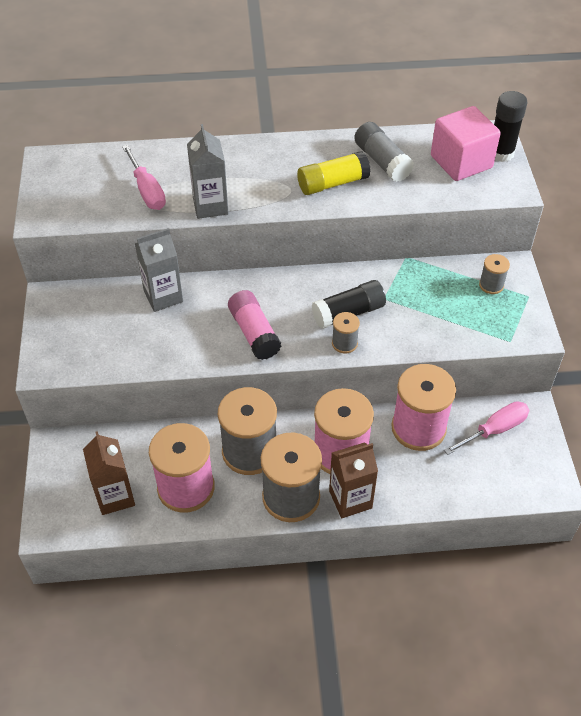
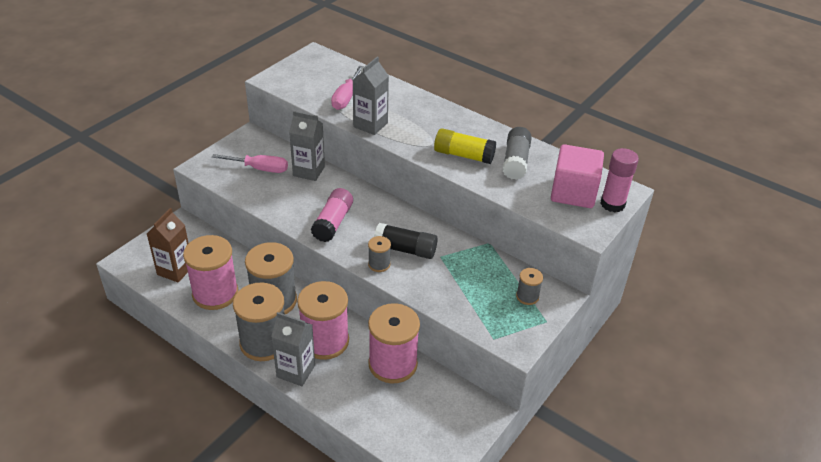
camera: 40 degrees right, 10 degrees down
brown carton [329,443,378,518] -> grey carton [271,312,315,386]
pink screwdriver [444,401,529,455] -> pink screwdriver moved to [212,154,288,173]
black glue stick [494,91,527,162] -> pink glue stick [600,148,639,213]

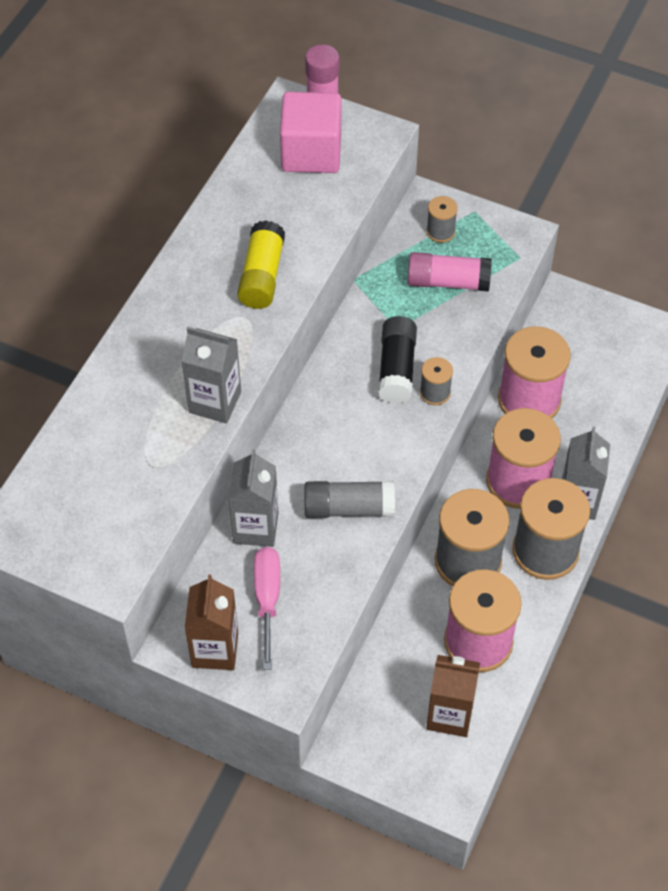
camera: 100 degrees left, 15 degrees up
pink glue stick [311,188,353,242] -> pink glue stick moved to [407,252,492,292]
pink screwdriver [331,66,364,110] -> none
grey glue stick [503,127,532,180] -> grey glue stick moved to [304,481,395,518]
none -> brown carton [185,574,238,670]

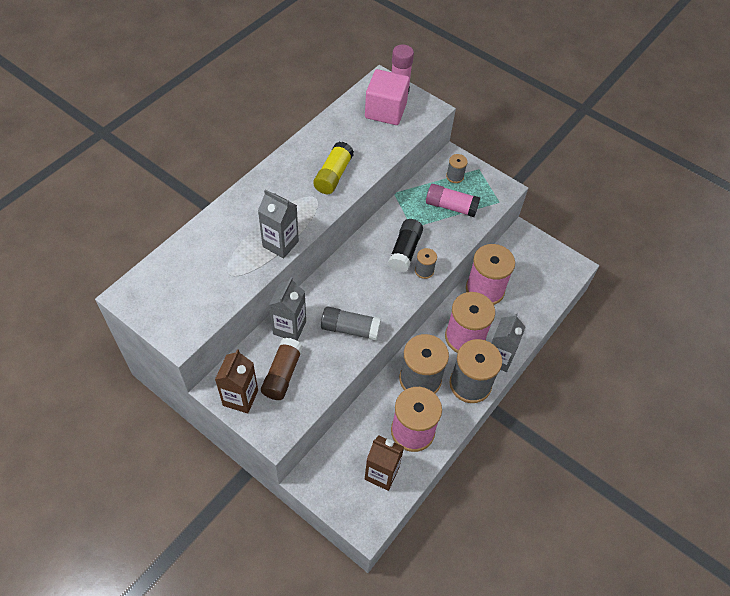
camera: 10 degrees right, 0 degrees up
pink screwdriver [254,547,280,670] -> brown glue stick [261,338,303,400]

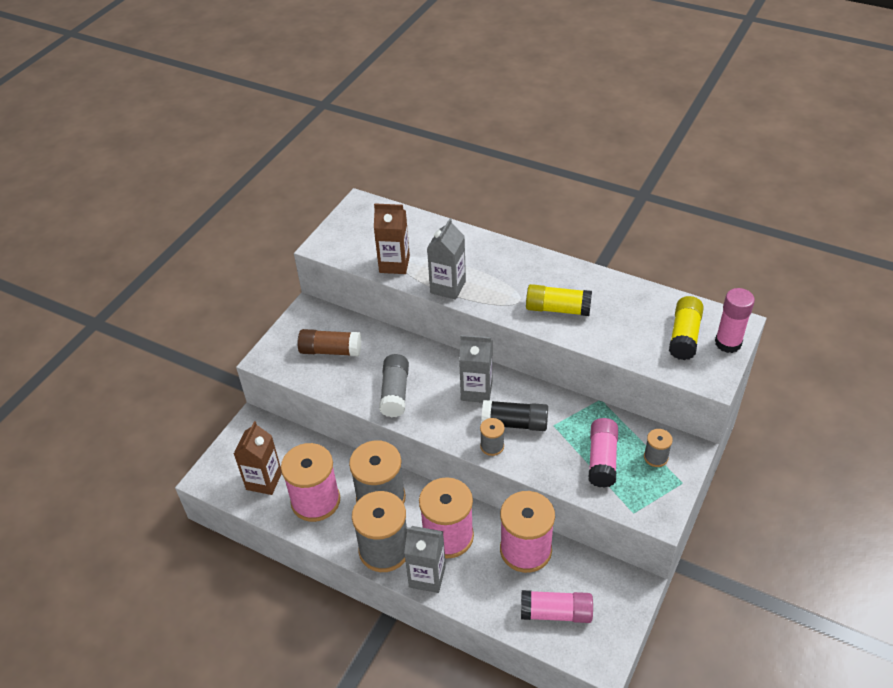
camera: 85 degrees right, 10 degrees down
brown carton [215,349,258,414] -> brown carton moved to [374,203,410,274]
grey carton [269,277,306,341] -> grey carton moved to [459,335,492,403]
pink cube [365,69,410,125] -> yellow glue stick [669,296,704,360]
none -> pink glue stick [521,590,593,623]

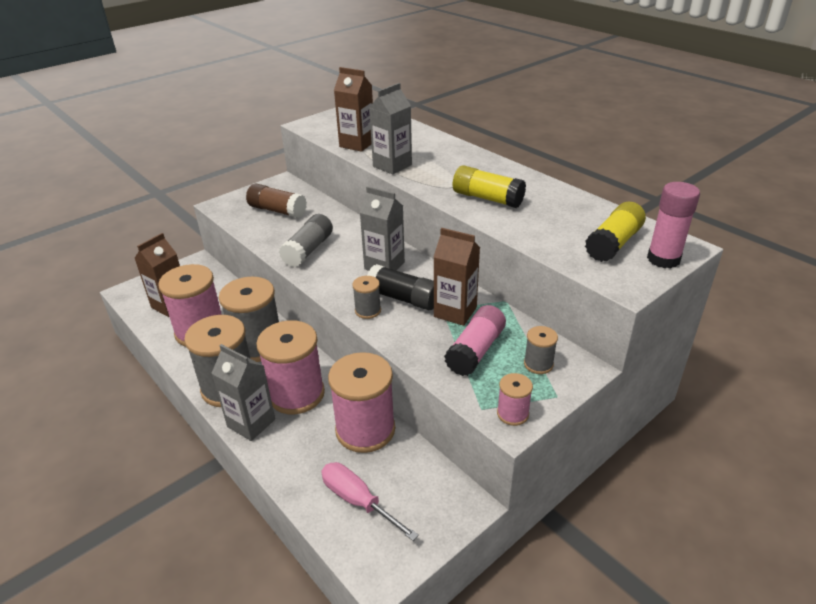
camera: 20 degrees right, 10 degrees down
pink glue stick [521,590,593,623] -> pink screwdriver [321,462,419,541]
none -> brown carton [434,228,480,326]
none -> pink spool [497,373,533,426]

